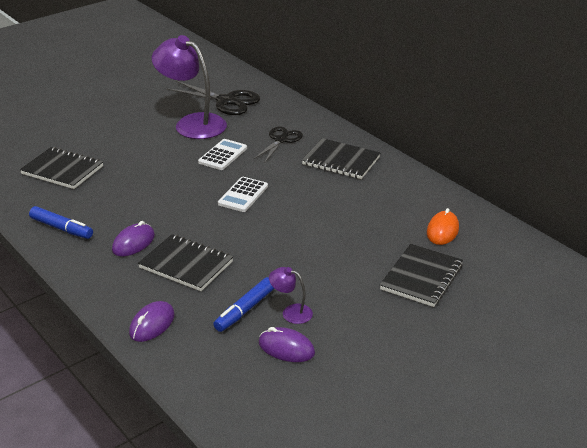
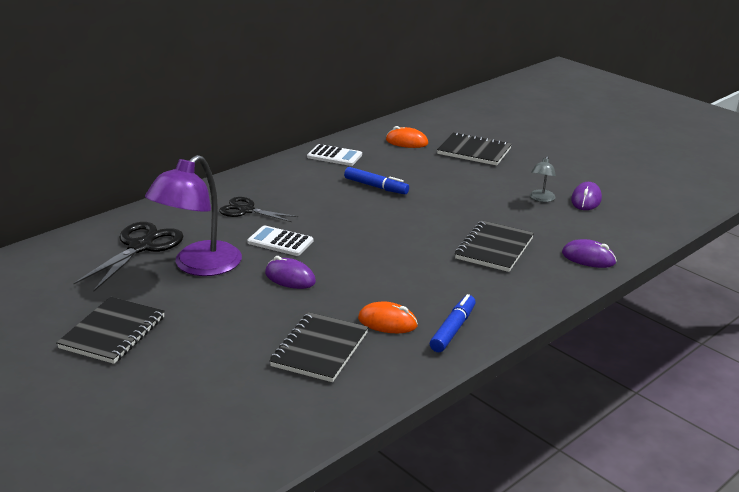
camera: 95 degrees left, 5 degrees down
purple mouse [112,221,155,256] -> purple mouse moved to [265,256,316,289]
blue marker [213,277,275,332] -> blue marker moved to [344,167,409,194]
white calculator [218,177,268,212] -> white calculator moved to [307,144,362,166]
purple lamp [269,267,313,324] -> grey lamp [530,156,556,202]
black notebook [302,138,381,179] -> black notebook moved to [56,297,165,364]
none -> orange mouse [358,301,418,333]

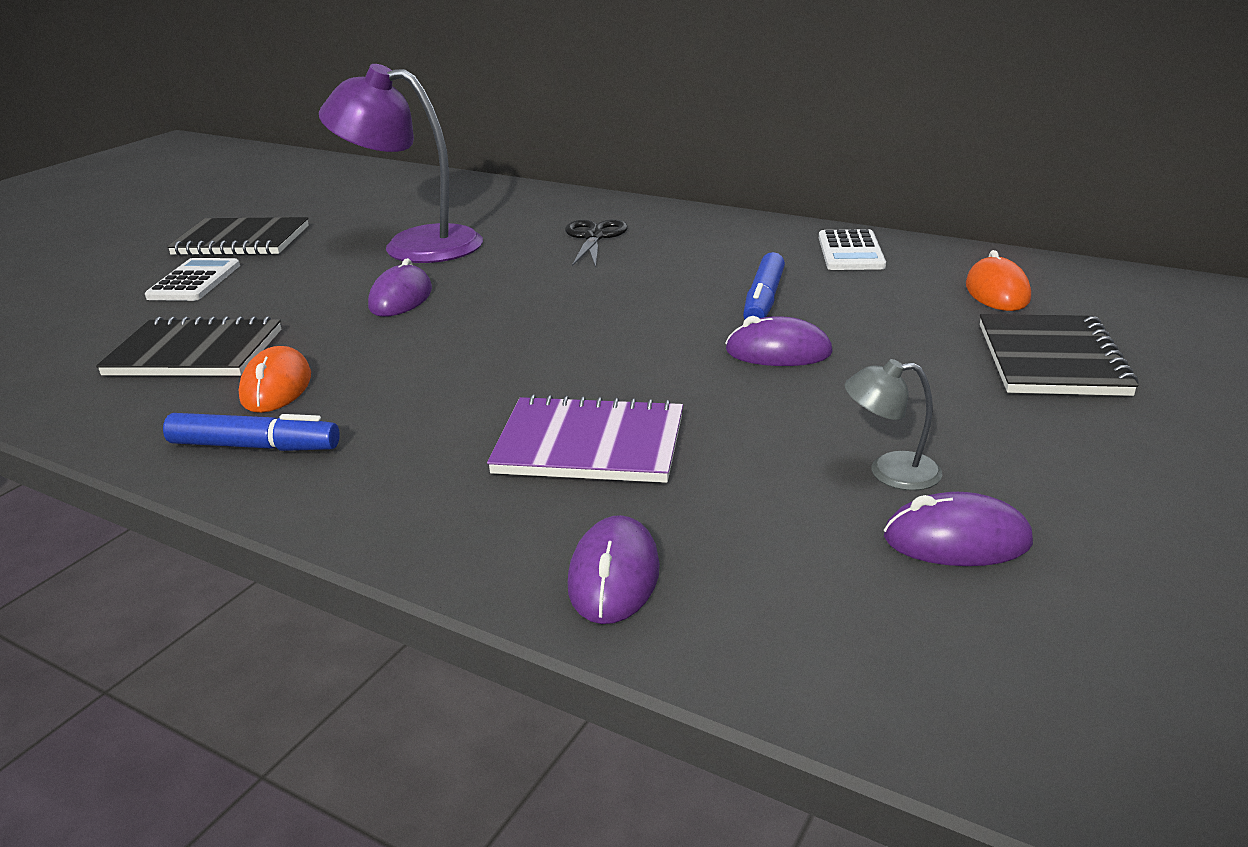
camera: 75 degrees right, 0 degrees up
black scissors [73,222,184,292] -> none
white calculator [247,225,313,256] -> white calculator moved to [145,258,240,301]
black notebook [455,220,534,272] -> purple notebook [487,394,683,483]
none -> purple mouse [725,316,833,366]

